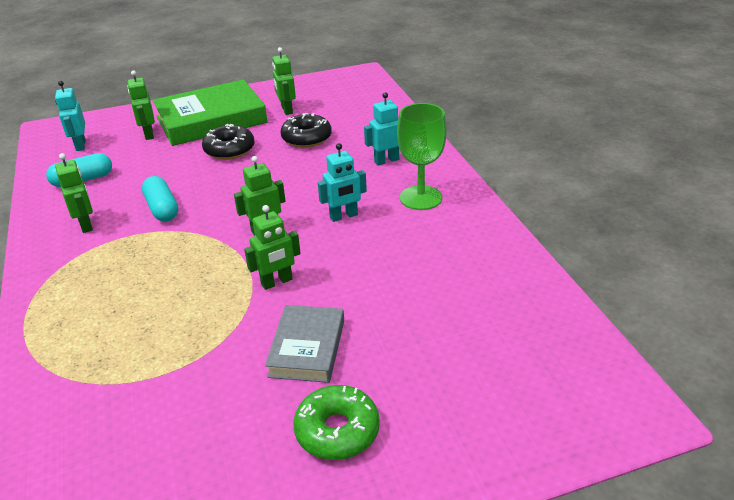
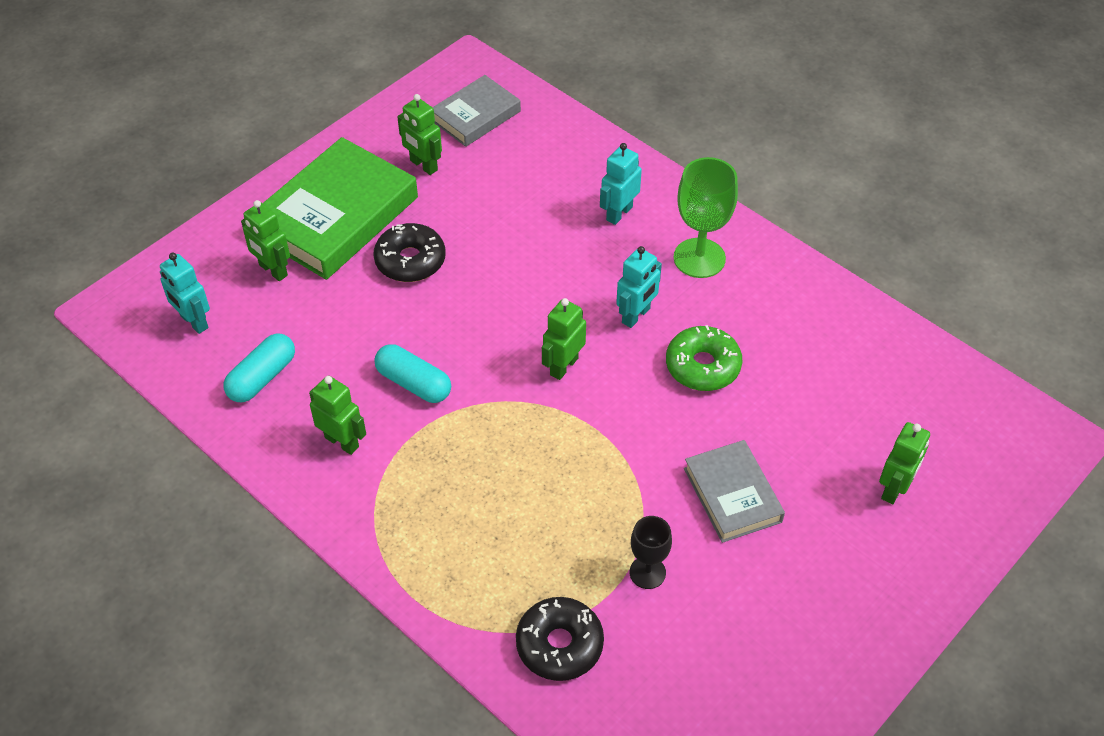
camera: 30 degrees left, 15 degrees up
green robot [244,205,301,290] -> green robot moved to [879,422,930,504]
black donut [281,113,332,148] -> black donut moved to [516,597,604,681]
green donut [293,385,380,460] -> green donut moved to [666,325,742,391]
none -> grey book [433,75,521,147]
none -> black goblet [630,516,672,589]

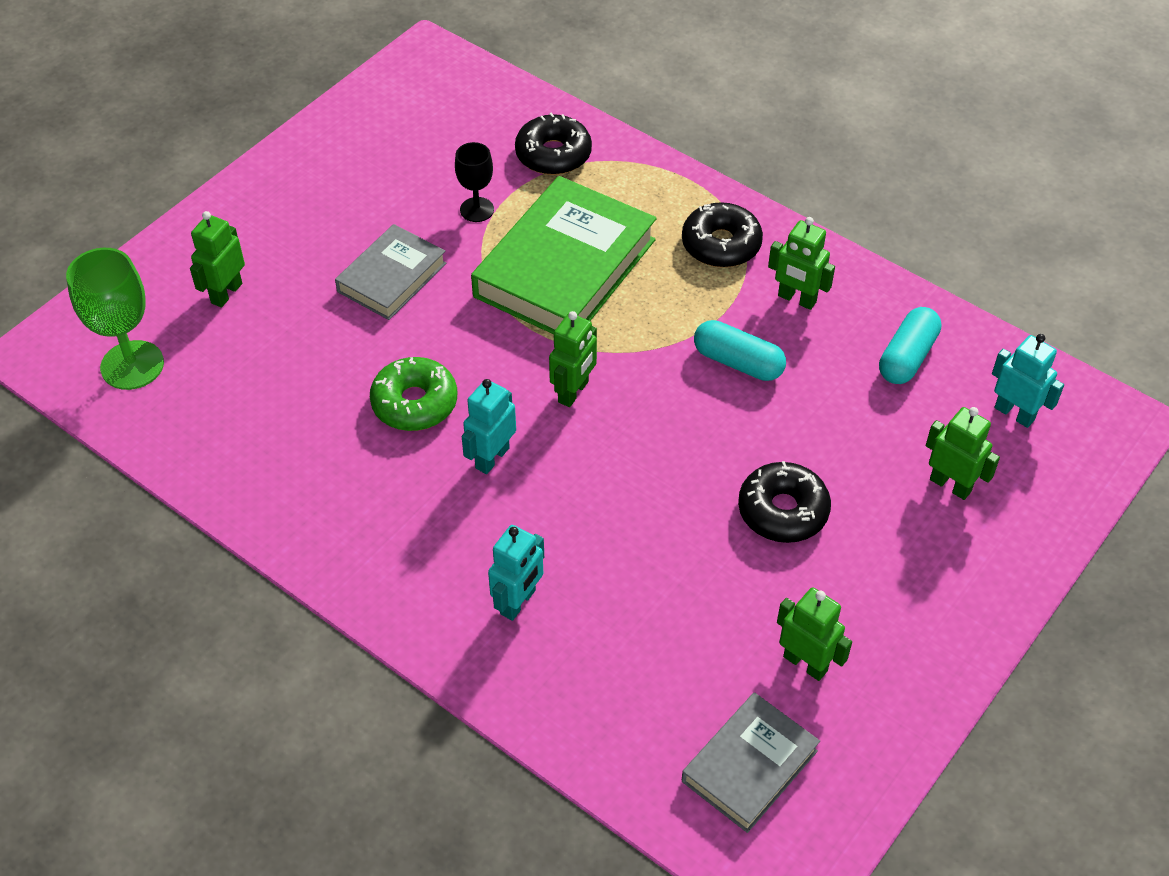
camera: 175 degrees right, 0 degrees up
green book [263,137,418,280] -> green book moved to [471,176,657,334]
green goblet [674,157,738,278] -> green goblet moved to [66,248,164,390]
grey book [684,440,785,543] -> grey book turned 60 degrees clockwise [335,224,447,320]
none -> black donut [682,202,763,268]

